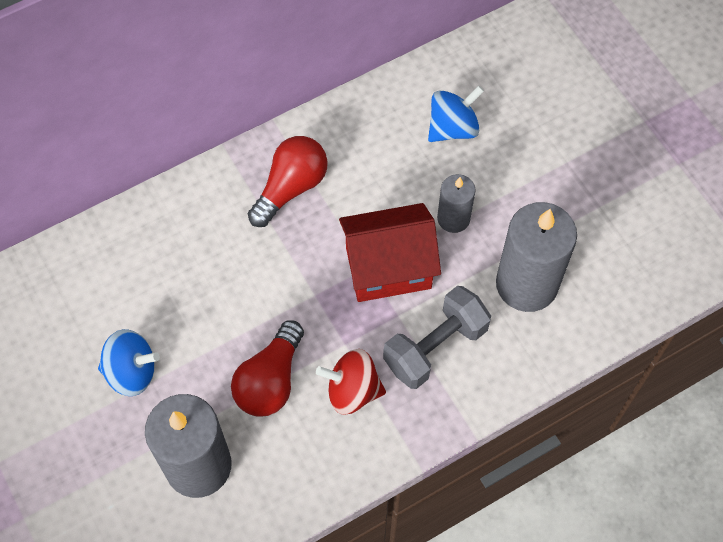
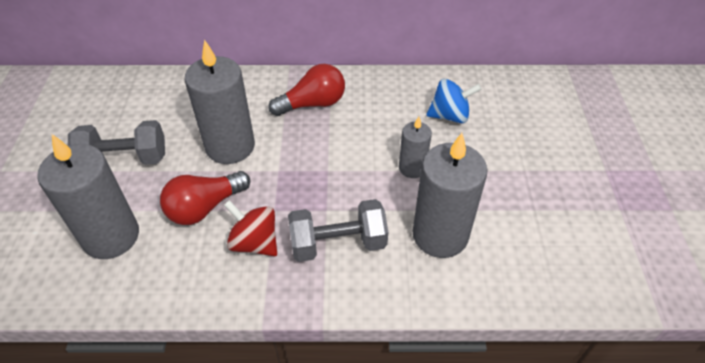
camera: 30 degrees right, 15 degrees down
blue spinning top [98,329,160,396] -> grey dumbbell [68,120,165,165]
red house [339,203,441,302] -> none
none -> grey candle [185,39,255,164]

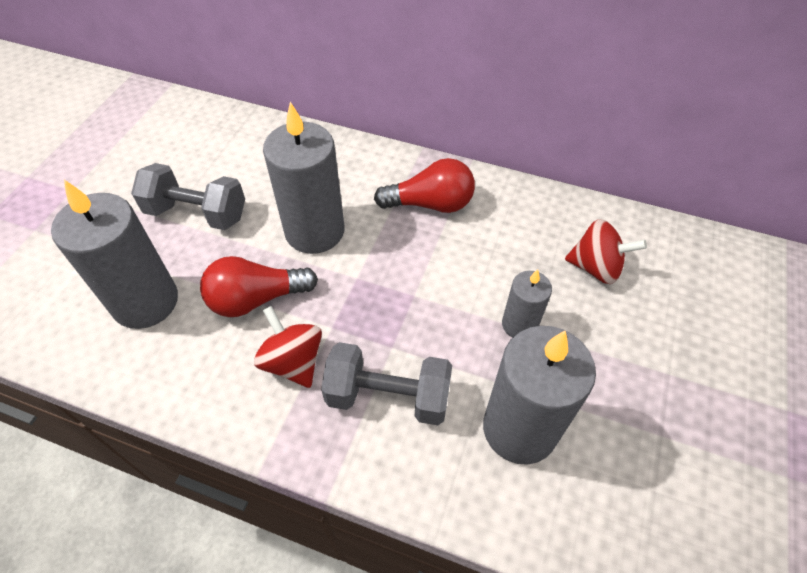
camera: 20 degrees right, 5 degrees up
blue spinning top [426,79,481,123] -> red spinning top [565,219,647,284]

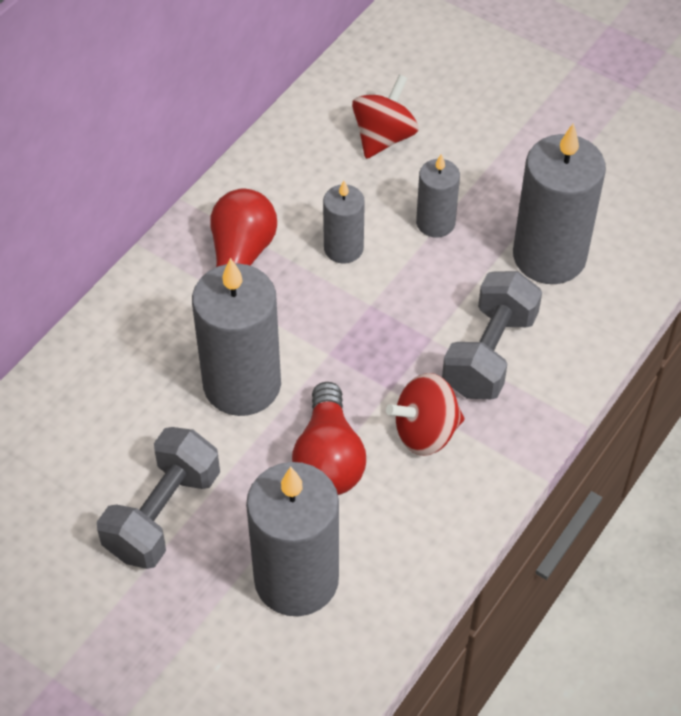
camera: 75 degrees left, 0 degrees up
none -> grey candle [323,181,365,264]

